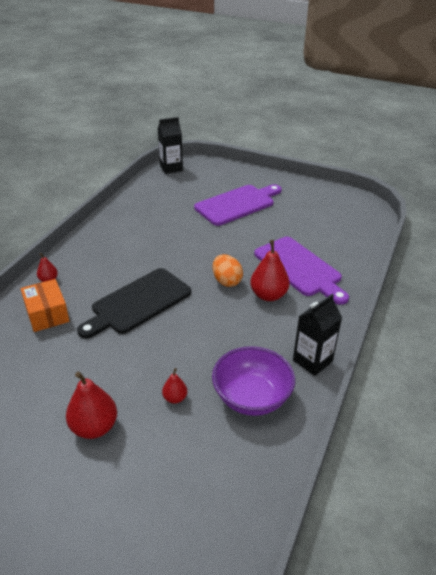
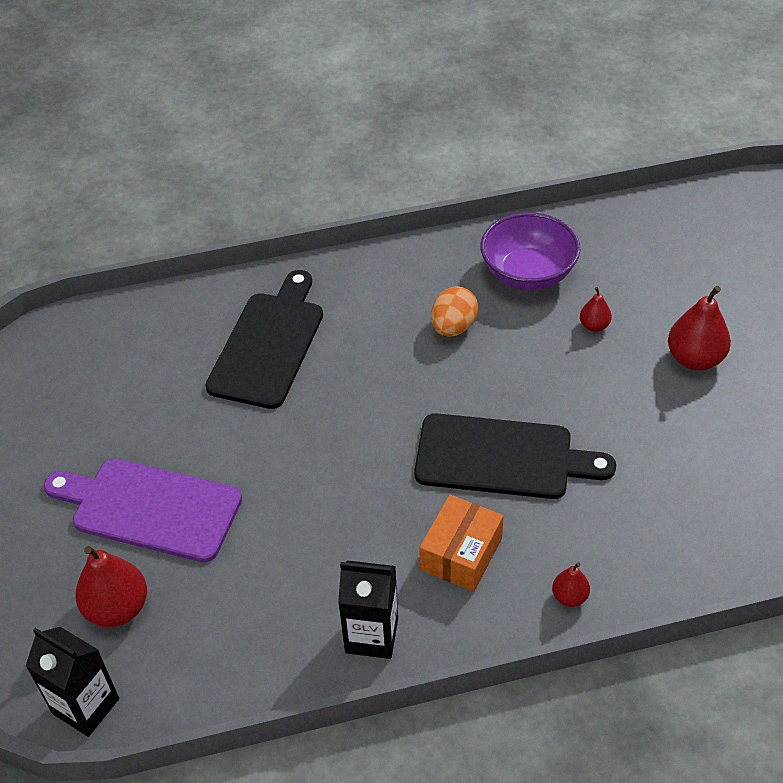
camera: 125 degrees left, 10 degrees up
orange box [21,279,70,332] -> orange box moved to [419,495,504,592]
orange egg [213,254,243,287] -> orange egg moved to [431,286,478,337]
red pear [250,240,290,301] -> red pear moved to [75,546,147,627]
purple cutting board [254,237,349,305] -> black cutting board [205,270,323,409]
black carton [293,294,342,376] -> black carton moved to [338,560,398,659]

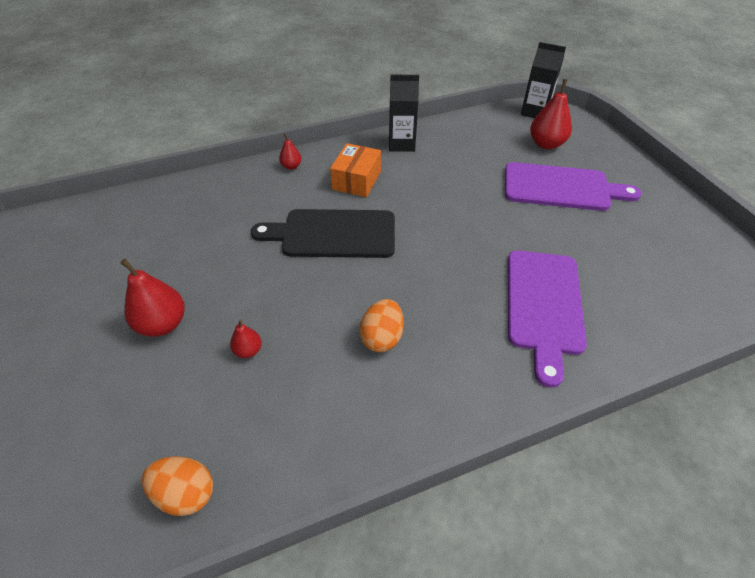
camera: 170 degrees right, 0 degrees up
black cutting board [205,270,323,409] -> purple cutting board [508,250,587,388]
purple bowl [481,212,580,291] -> none
none -> orange egg [142,456,213,516]

